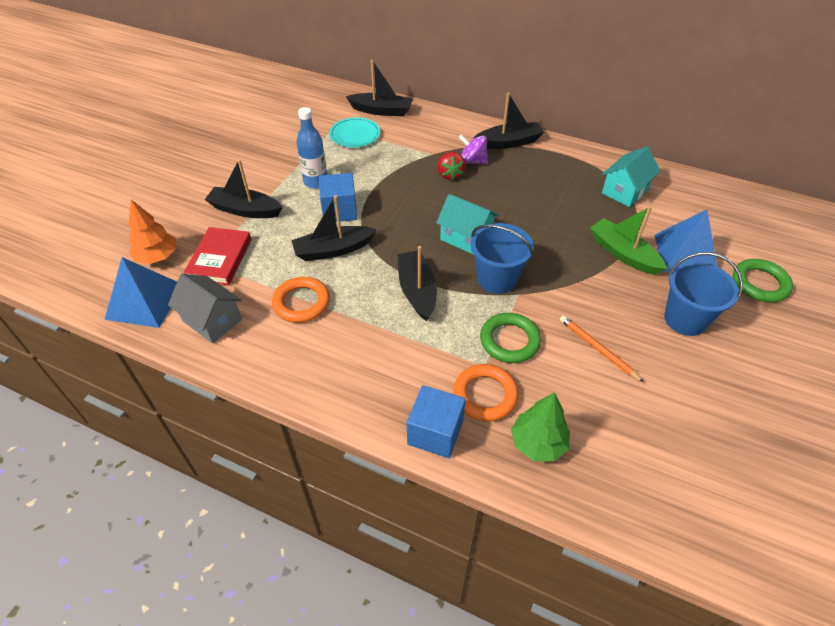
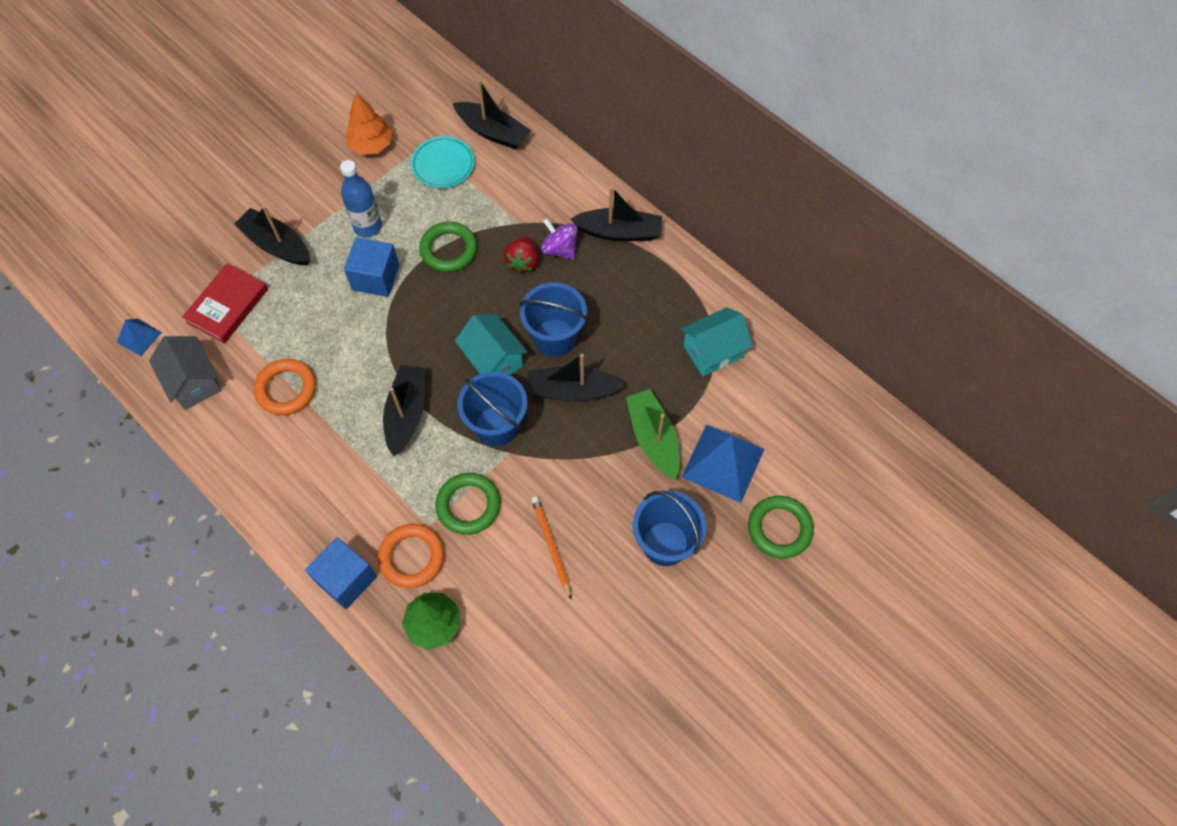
camera: 20 degrees right, 15 degrees up
blue pyramid [105,257,177,328] -> blue pyramid [117,319,162,356], size x0.53
orange tree [128,200,176,264] -> orange tree moved to [345,93,392,155]
black boat [291,195,377,261] -> black boat moved to [526,354,625,401]
none -> green ring [419,222,477,272]
none -> blue bucket [520,282,587,356]

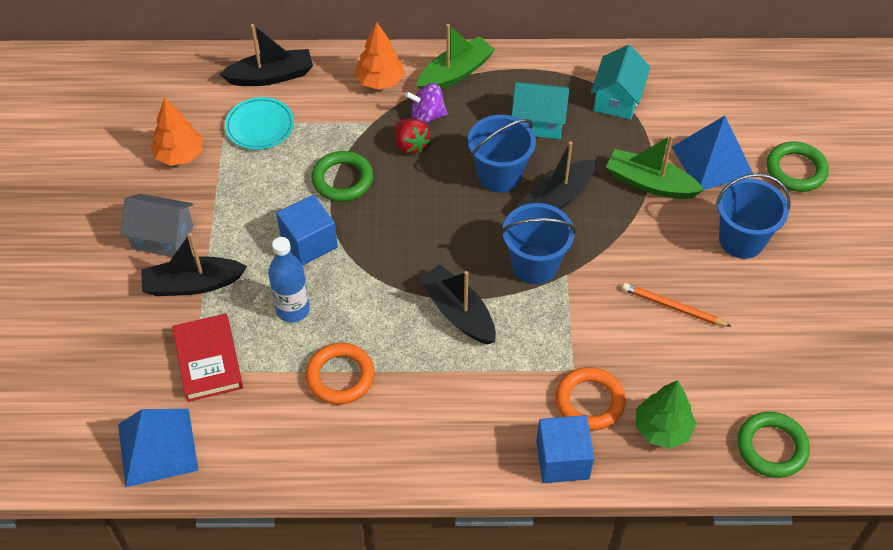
camera: 45 degrees left, 10 degrees down
blue pyramid [117,319,162,356] -> blue pyramid [118,409,199,487], size x1.90
grey house [149,336,222,410] -> grey house moved to [121,194,193,257]
blue bottle [340,160,382,237] -> blue bottle moved to [268,237,310,322]
green ring [435,473,501,535] -> green ring moved to [737,412,810,478]
turquoise house [455,314,527,375] -> turquoise house moved to [511,82,569,139]
black boat [571,186,662,241] -> green boat [417,24,495,90]
none -> orange tree [355,22,405,90]

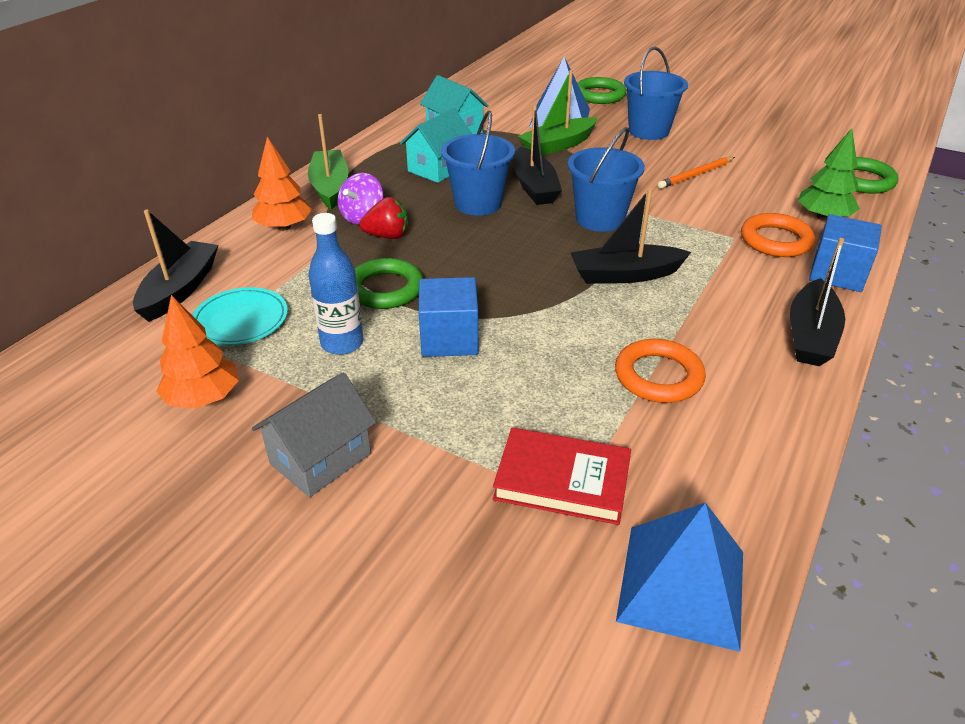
camera: 60 degrees left, 15 degrees down
black boat [141,233,247,296] -> black boat moved to [790,238,845,366]
blue bottle [268,237,310,322] -> blue bottle moved to [309,213,363,355]

